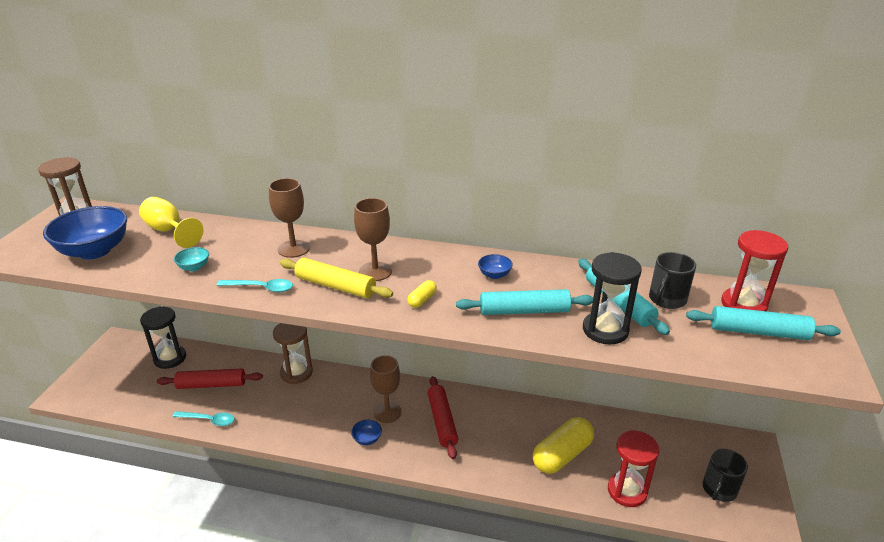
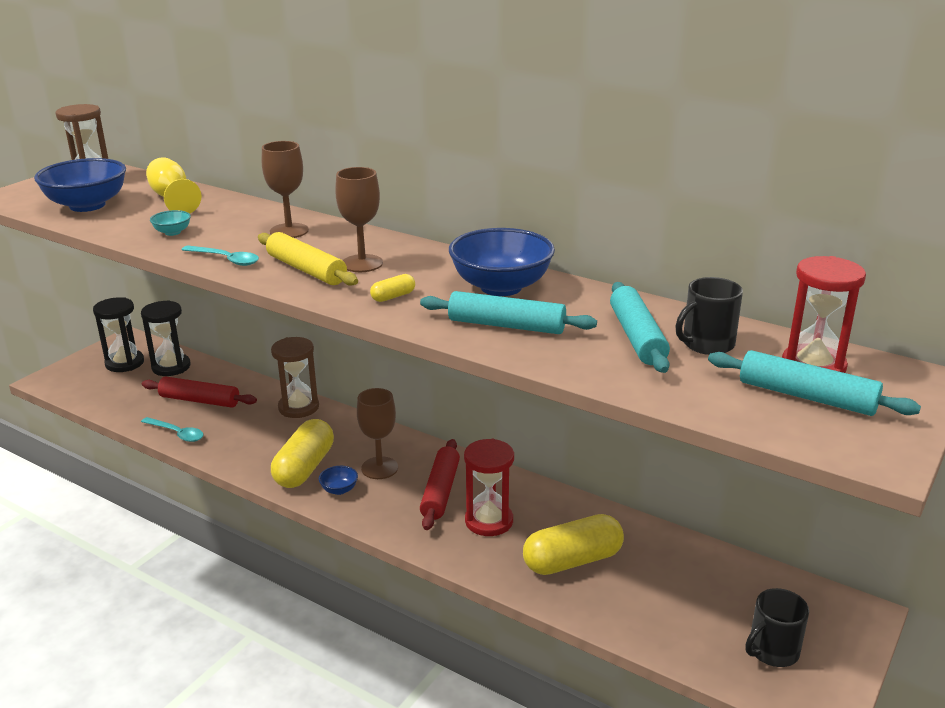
camera: 20 degrees right, 5 degrees down
blue bowl [478,254,513,279] -> blue bowl [449,228,555,296], size x2.32
black hourglass [583,252,642,344] -> black hourglass moved to [93,297,144,372]
red hourglass [608,430,659,507] -> red hourglass moved to [464,439,514,536]
none -> yellow capsule [271,419,334,488]

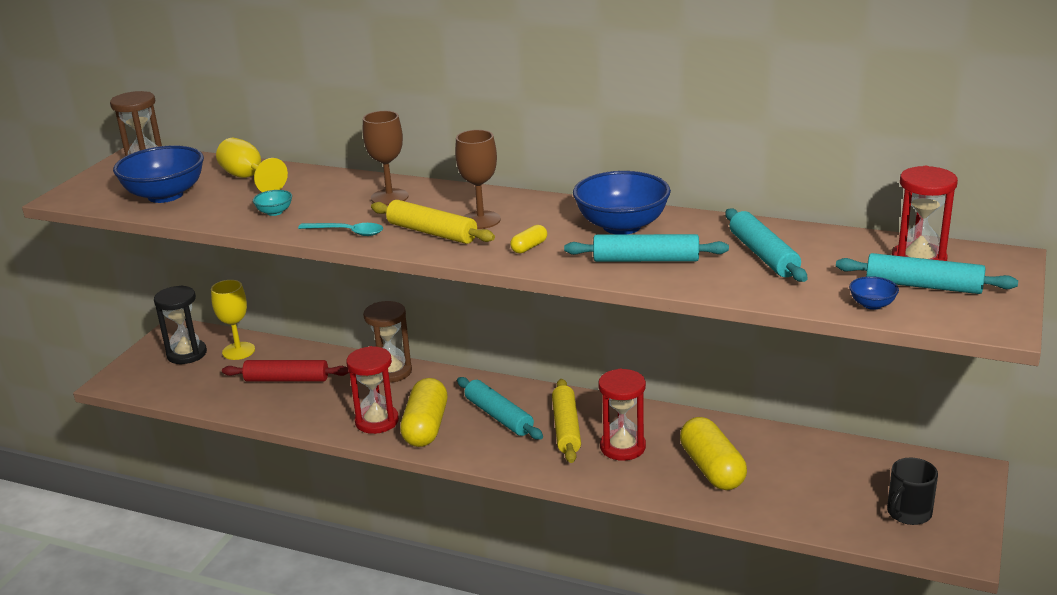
camera: 10 degrees left, 0 degrees up
black hourglass [141,300,190,376] -> yellow goblet [211,280,255,360]
turquoise spoon [141,417,204,442] -> none
blue bowl [319,466,358,495] -> blue bowl moved to [849,276,899,310]
brown goblet [357,388,398,479] -> turquoise rolling pin [457,377,543,440]
red rolling pin [420,439,460,530] -> yellow rolling pin [552,379,581,463]
yellow capsule [523,514,624,575] -> yellow capsule turned 75 degrees counterclockwise [680,417,747,490]
black mug [676,277,743,355] -> none
none -> red hourglass [346,346,399,434]

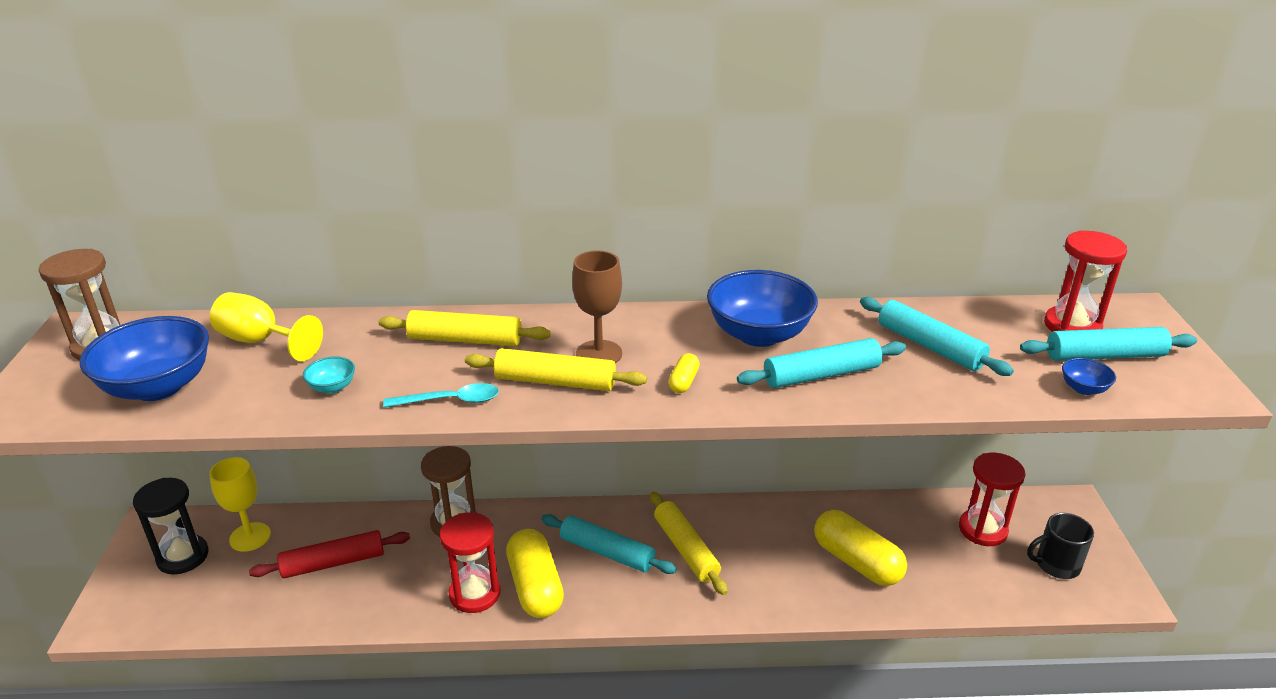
camera: 25 degrees left, 5 degrees up
brown goblet [363,111,409,205] -> yellow rolling pin [379,310,551,346]
red hourglass [598,369,646,461] -> red hourglass moved to [959,453,1026,546]
black mug [887,458,938,525] -> black mug turned 60 degrees clockwise [1027,513,1094,579]

